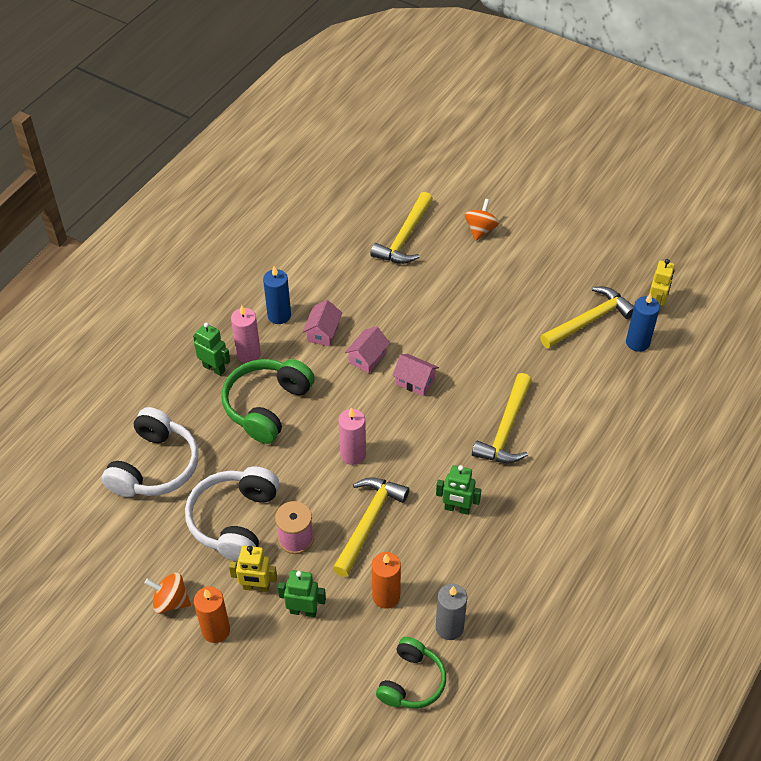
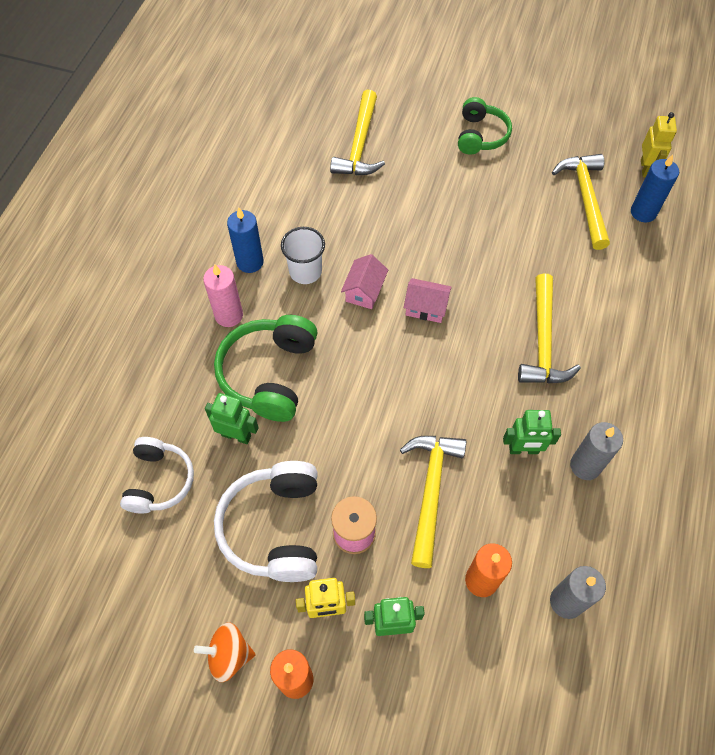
camera: 15 degrees left, 10 degrees up
white headphones [102,407,199,497] -> white headphones [120,437,194,514], size x0.66
green robot [193,322,230,376] -> green robot moved to [205,393,259,444]
pink house [303,300,342,346] -> white cup [281,227,325,284]
pink candle [338,408,366,465] -> none
green headphones [376,637,446,709] -> green headphones moved to [458,97,512,155]
orange spinning top [465,199,499,241] -> none
yellow hammer [540,287,634,348] -> yellow hammer turned 45 degrees counterclockwise [552,154,610,250]
none -> grey candle [570,422,623,480]

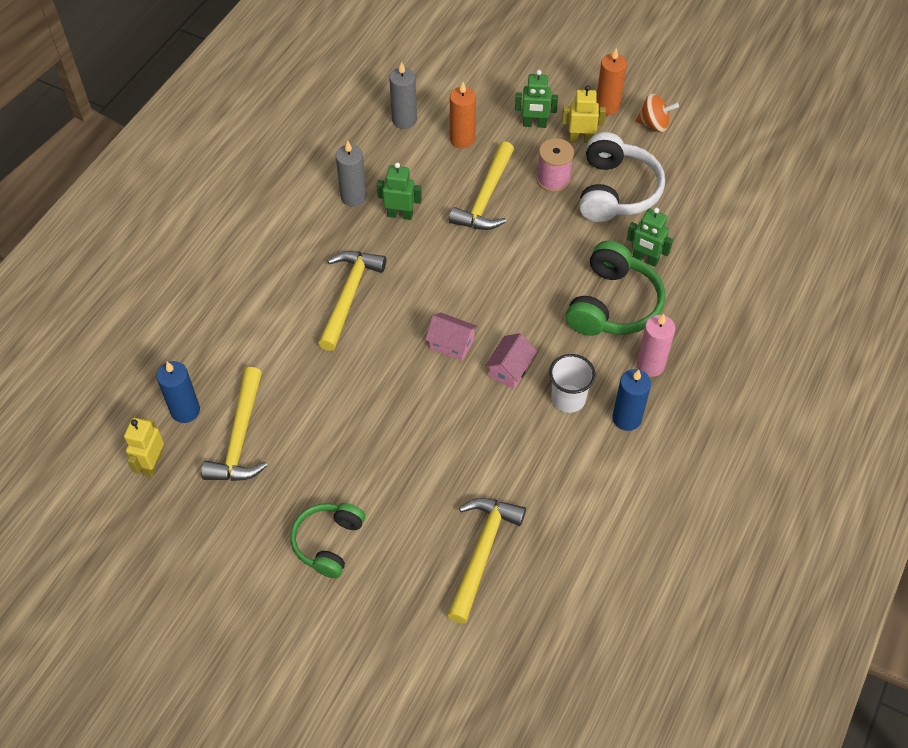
camera: 170 degrees left, 5 degrees down
white headphones [120,437,194,514] -> none

